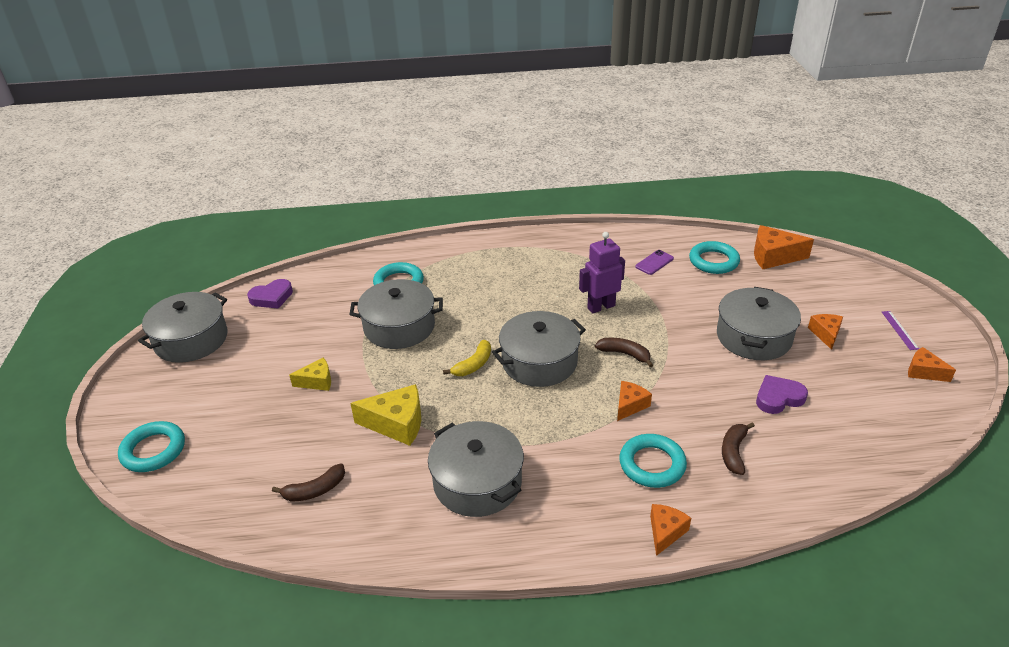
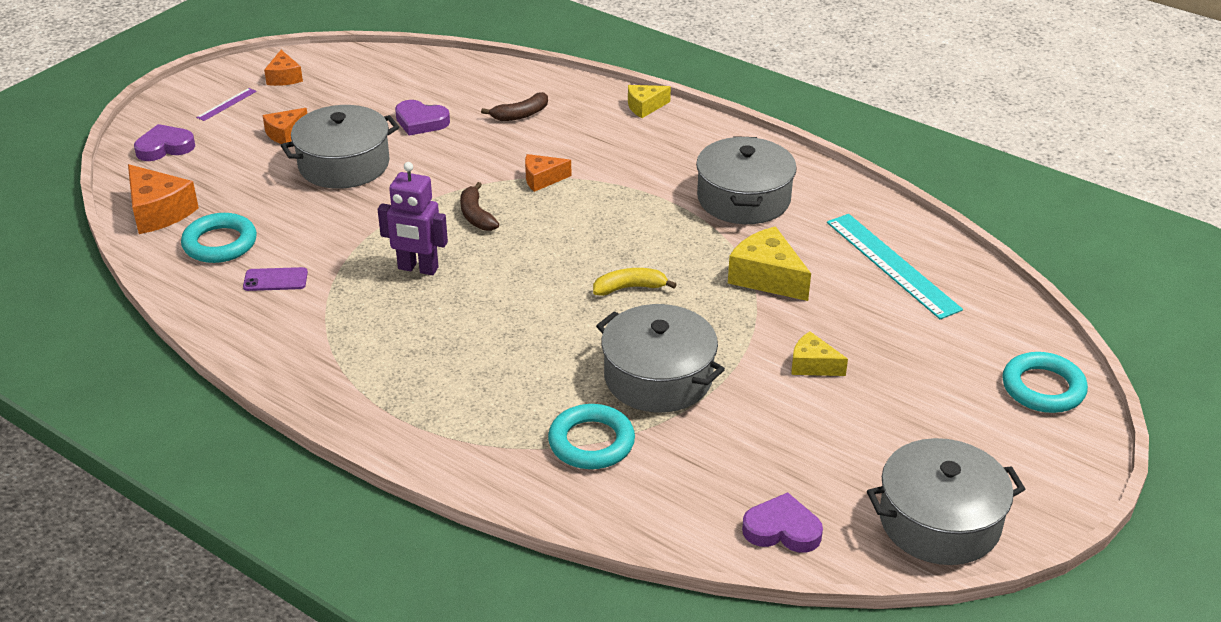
camera: 140 degrees left, 0 degrees up
brown banana [272,463,345,501] -> turquoise ruler [827,214,963,319]
grey pot [492,311,586,387] -> none
turquoise ring [619,434,687,488] -> none
orange cheese [650,504,691,556] -> yellow cheese [628,85,671,118]
none -> purple heart [134,124,195,161]

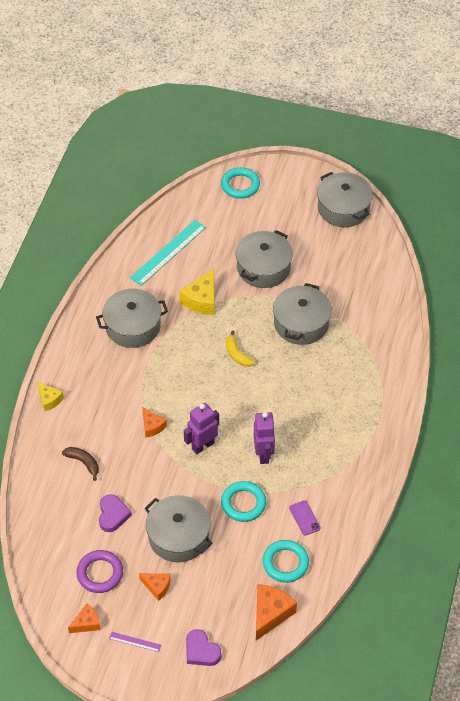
camera: 110 degrees left, 15 degrees up
brown banana [460,182,499,231] -> purple robot [184,403,219,454]
turquoise ring [548,404,635,469] -> turquoise ring moved to [221,481,266,522]
purple heart [742,492,823,553] -> none
yellow cheese [791,331,848,376] -> grey pot [236,230,293,288]
none -> purple ring [76,550,123,593]

